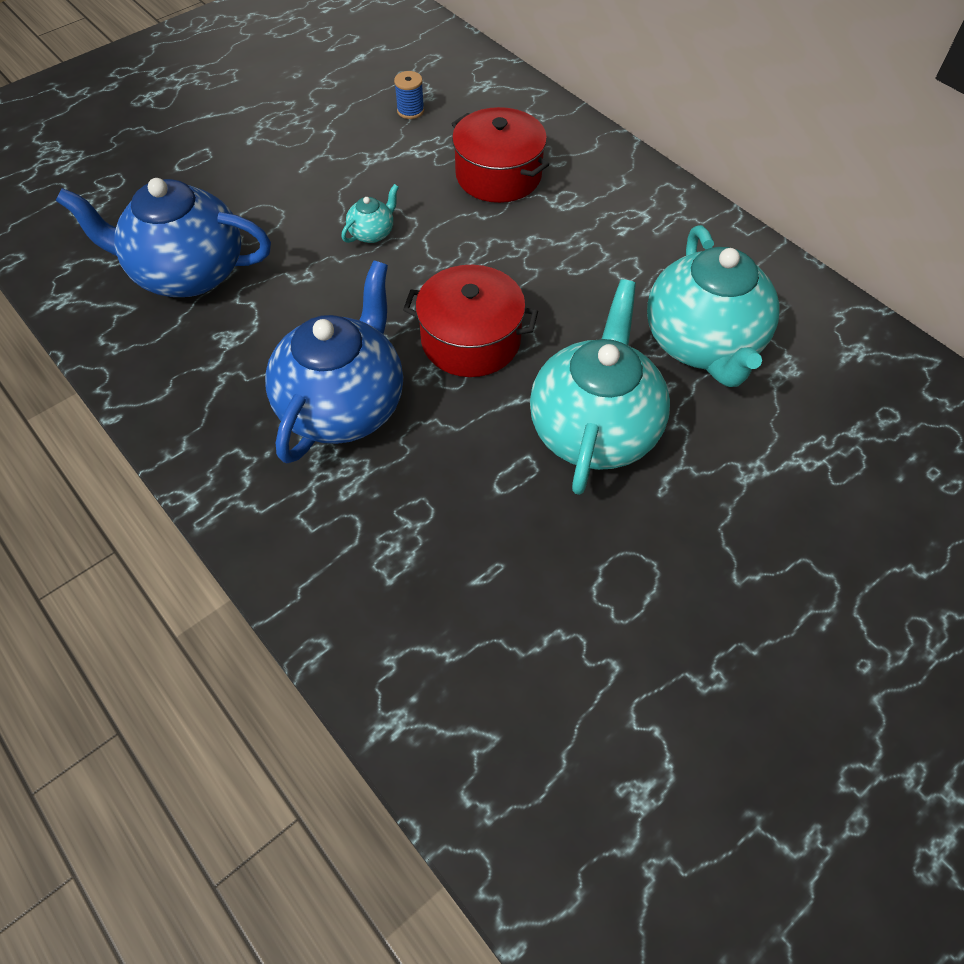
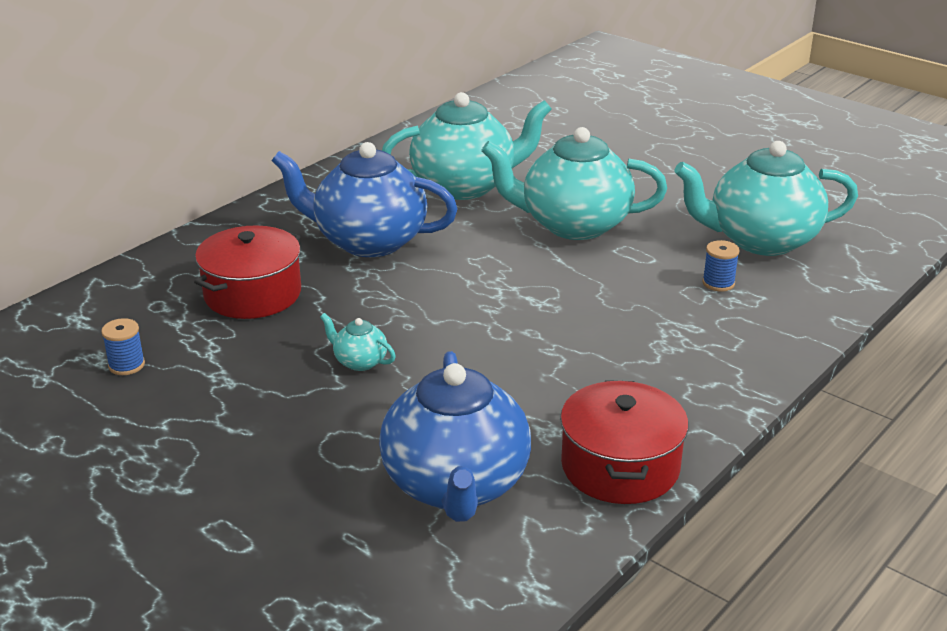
camera: 100 degrees left, 25 degrees down
blue teapot [265,260,403,463] -> blue teapot moved to [271,142,457,257]
red pot [403,265,538,377] -> red pot moved to [560,380,688,504]
none -> turquoise teapot [674,141,858,256]
none -> blue spool [702,240,740,291]

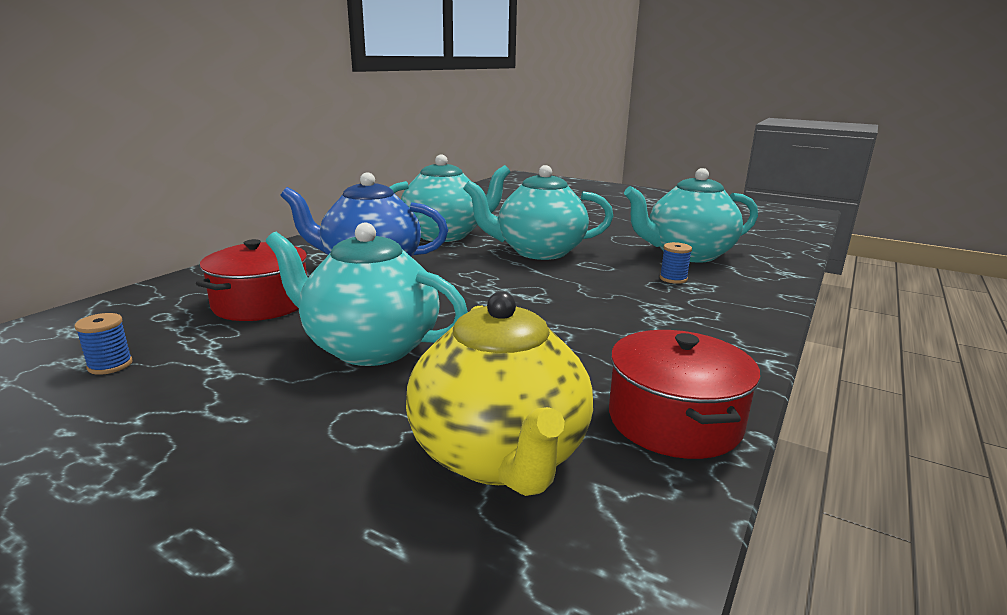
camera: 10 degrees left, 10 degrees down
turquoise teapot [320,313,396,371] -> turquoise teapot [266,223,468,366], size x2.41
blue teapot [379,351,531,522] -> yellow teapot [406,291,593,496]

